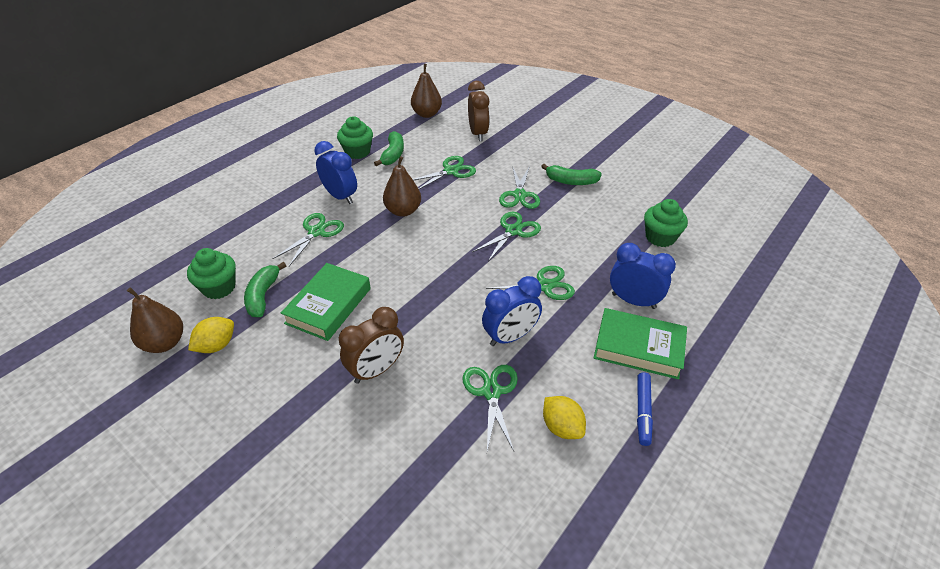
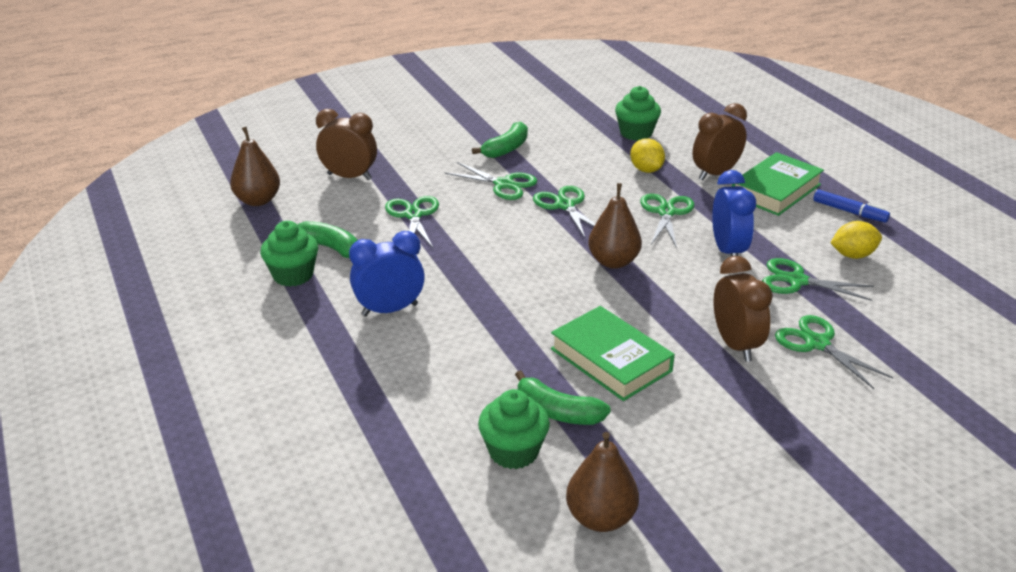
camera: 65 degrees left, 10 degrees down
yellow lemon [188,317,234,353] -> yellow lemon moved to [630,138,665,173]
green scissors [273,213,344,266] -> green scissors moved to [775,315,893,389]
brown pear [383,156,421,217] -> brown pear moved to [588,183,642,269]
blue clock [610,243,676,309] -> brown clock [692,103,747,181]

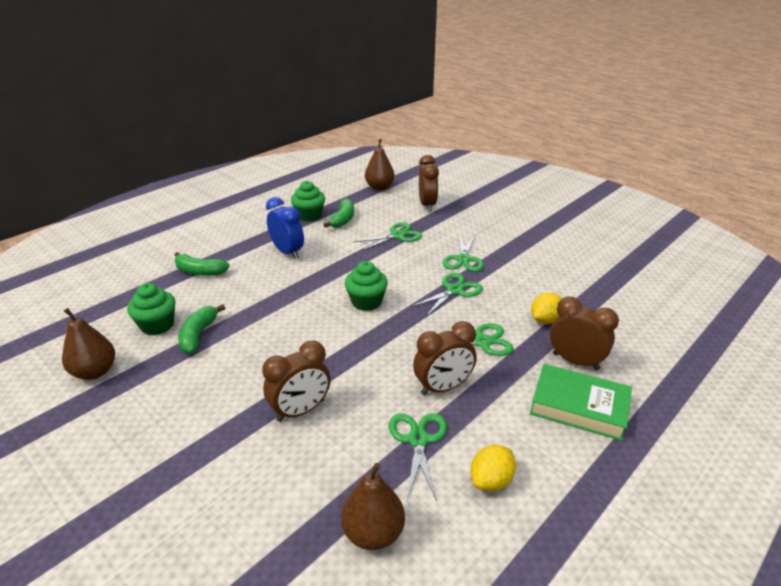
camera: 70 degrees right, 0 degrees up
green banana [472,121,528,158] -> green banana moved to [175,252,230,276]
green book [551,306,675,401] -> none
brown pear [588,183,642,269] -> brown pear moved to [341,463,405,550]
green cupcake [615,86,661,141] -> green cupcake moved to [345,261,388,311]
blue clock [712,170,756,256] -> brown clock [413,321,477,395]
green scissors [775,315,893,389] -> none
blue marker [813,190,890,222] -> none
yellow lemon [831,221,882,259] -> yellow lemon turned 75 degrees clockwise [471,445,516,491]

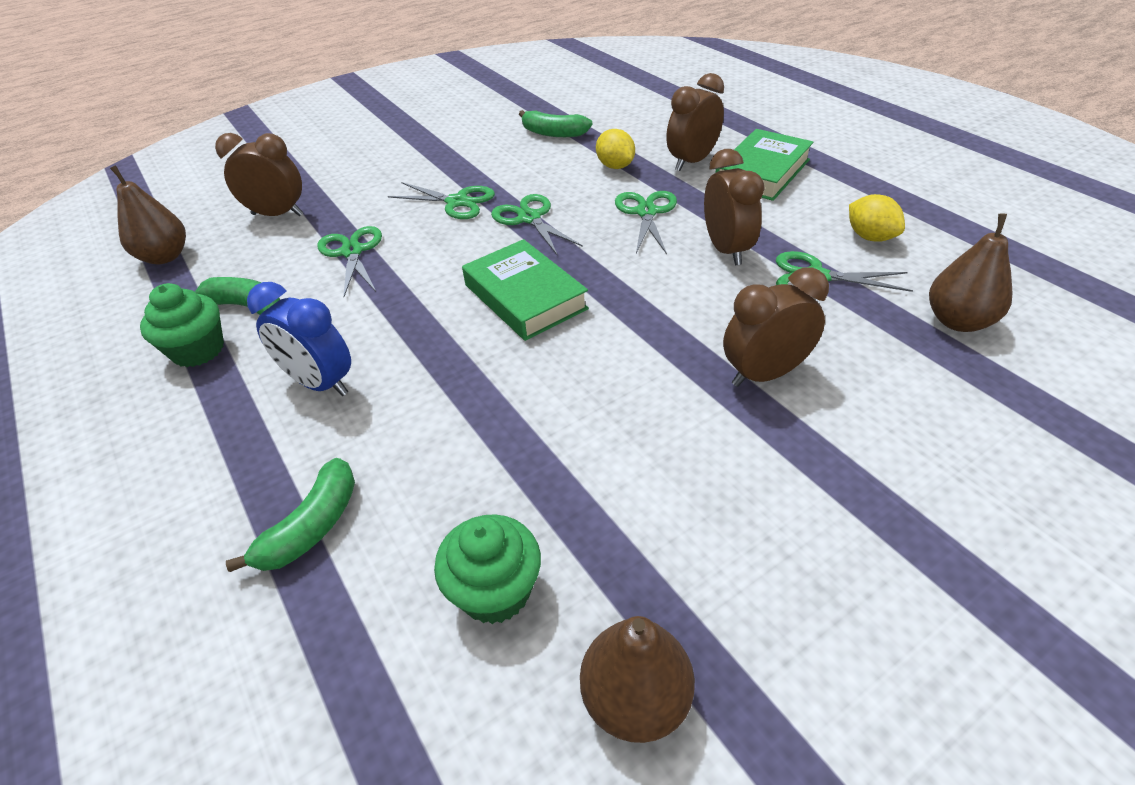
camera: 75 degrees left, 10 degrees up
green banana [178,304,225,354] -> green banana moved to [519,110,592,137]
brown clock [262,341,331,422] -> brown clock turned 90 degrees counterclockwise [723,267,829,387]
blue clock [266,197,304,259] -> blue clock turned 120 degrees counterclockwise [247,282,351,396]
green cupcake [345,261,388,311] -> green book [462,239,589,341]

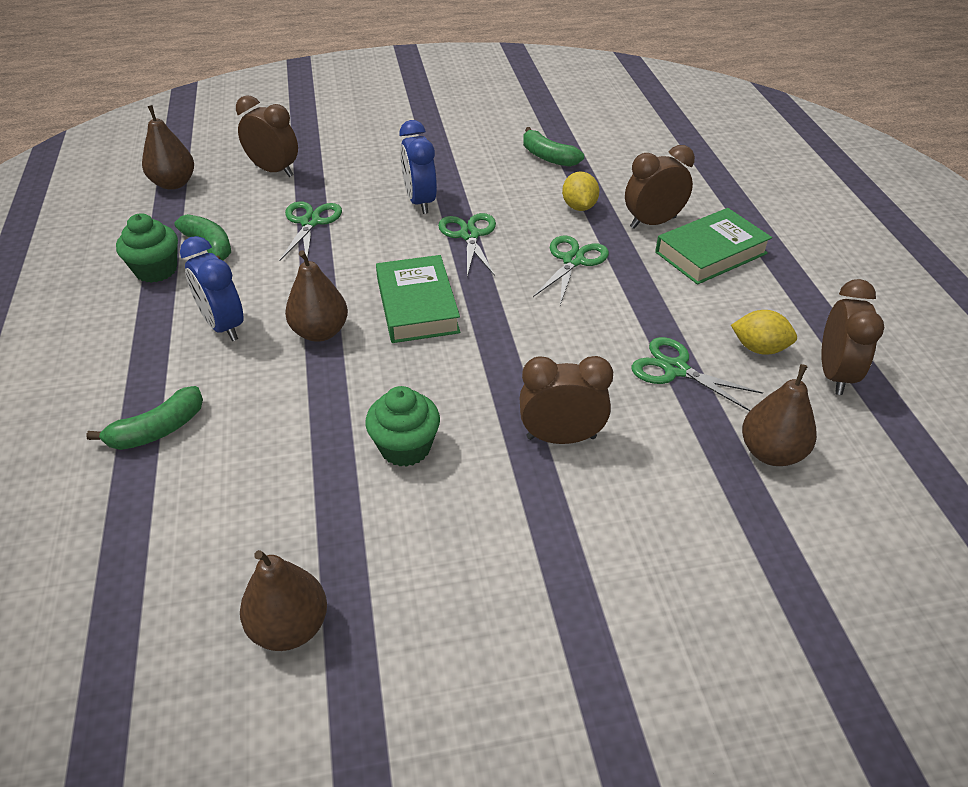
camera: 20 degrees right, 0 degrees up
green scissors [388,182,495,219] -> blue clock [400,120,437,214]
green cupcake [434,514,541,624] -> green cupcake moved to [365,386,440,467]
brown clock [704,149,765,265] -> brown clock moved to [821,279,885,395]
yellow lemon [849,194,905,242] -> yellow lemon turned 60 degrees counterclockwise [731,310,797,355]
none -> brown pear [285,250,348,342]

